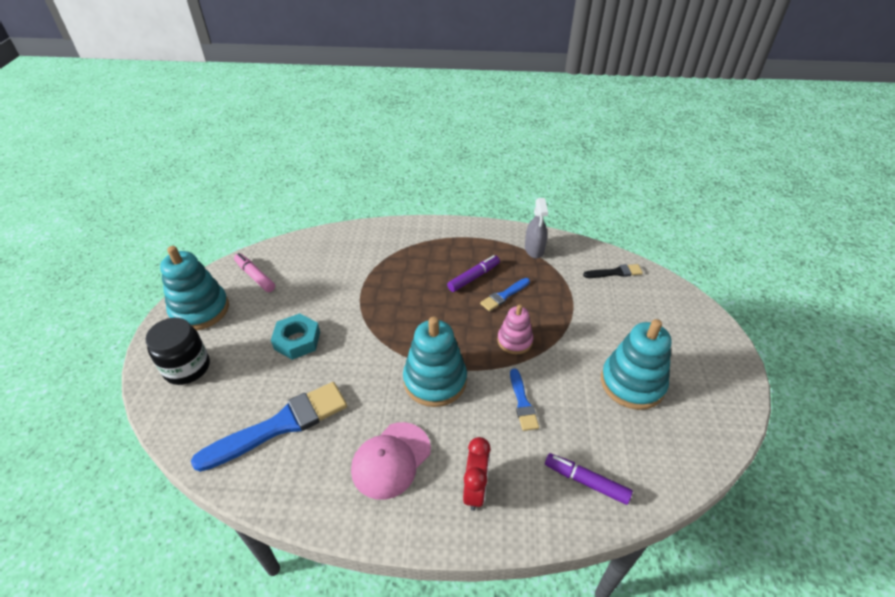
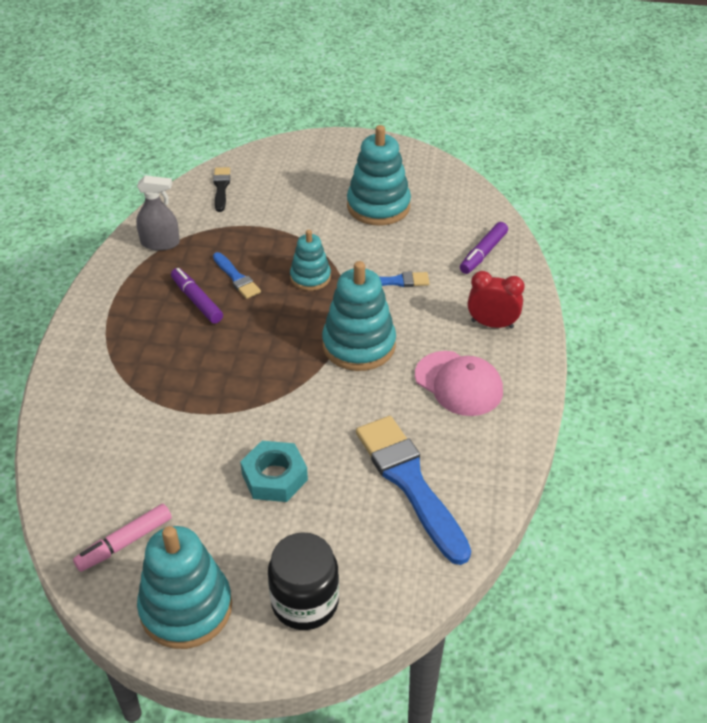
camera: 85 degrees left, 0 degrees up
pink stacking toy [497,304,533,354] -> turquoise stacking toy [290,230,331,291]

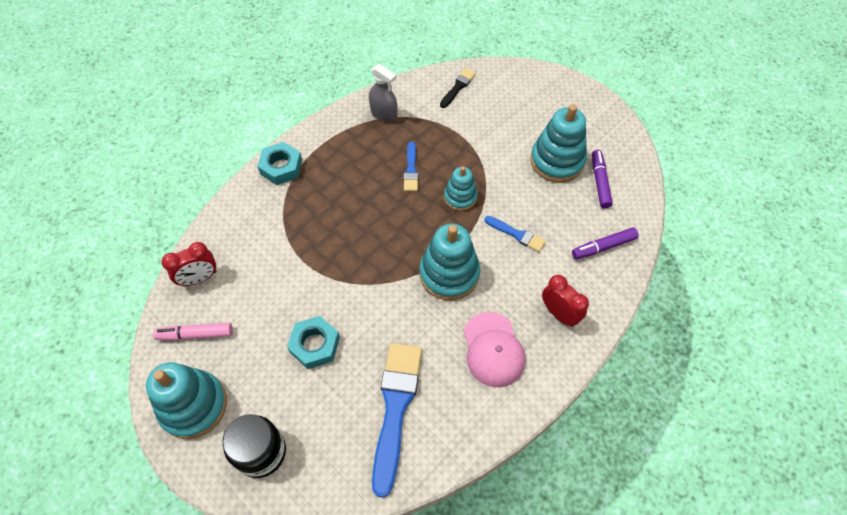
camera: 35 degrees right, 15 degrees up
purple marker [171,268,223,324] -> purple marker moved to [592,150,613,208]
none -> red clock [161,242,216,286]
none -> turquoise nut [257,142,302,185]

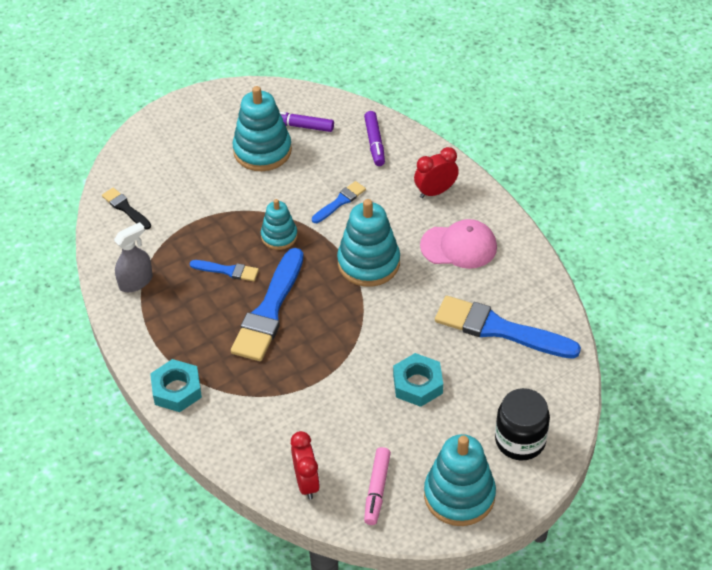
camera: 75 degrees left, 10 degrees down
none -> blue brush [231,248,304,361]

